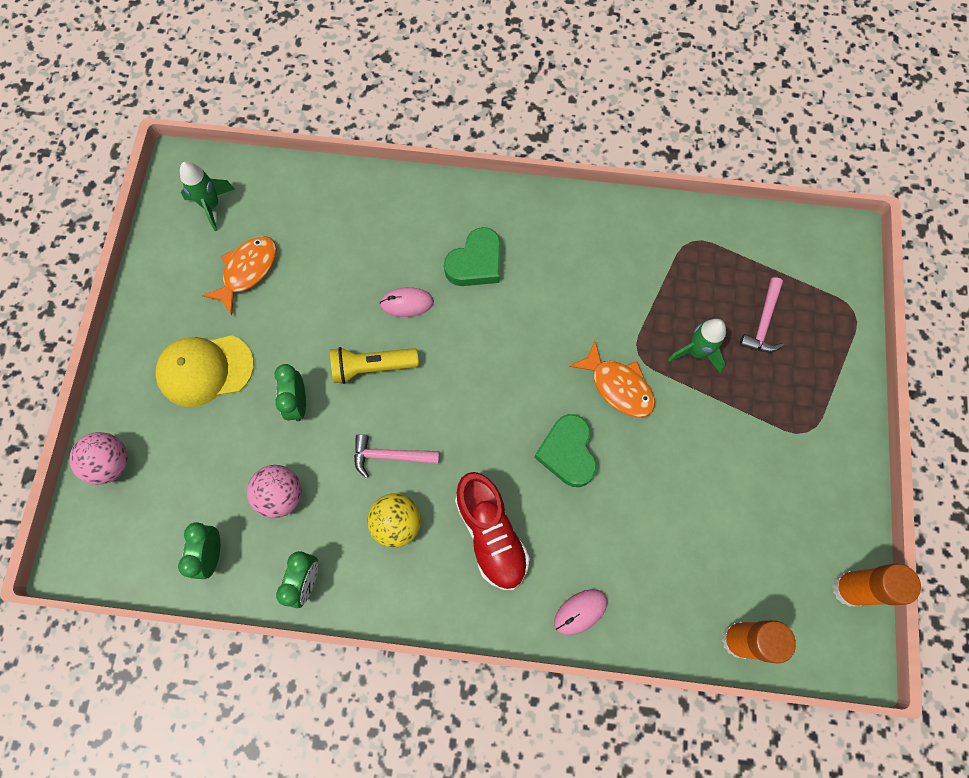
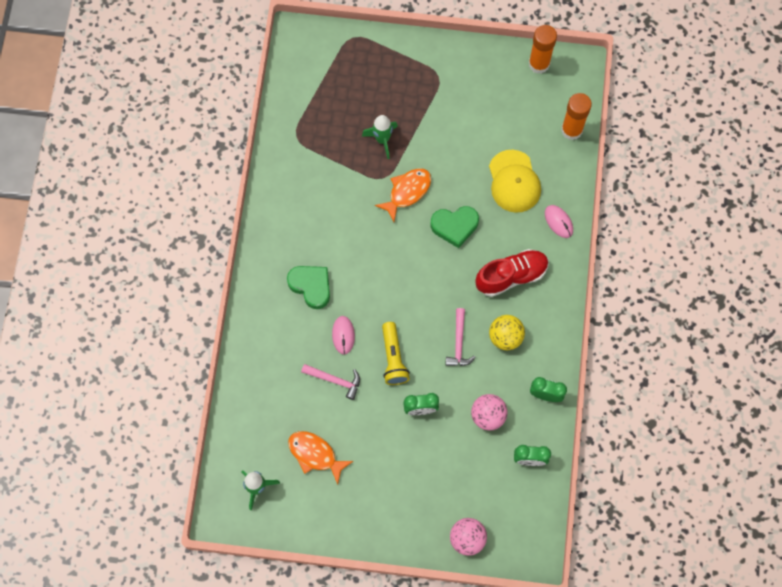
camera: 90 degrees left, 0 degrees up
yellow cap [156,335,254,407] -> yellow cap moved to [489,150,541,213]
pink hammer [740,277,784,353] -> pink hammer moved to [301,364,360,400]

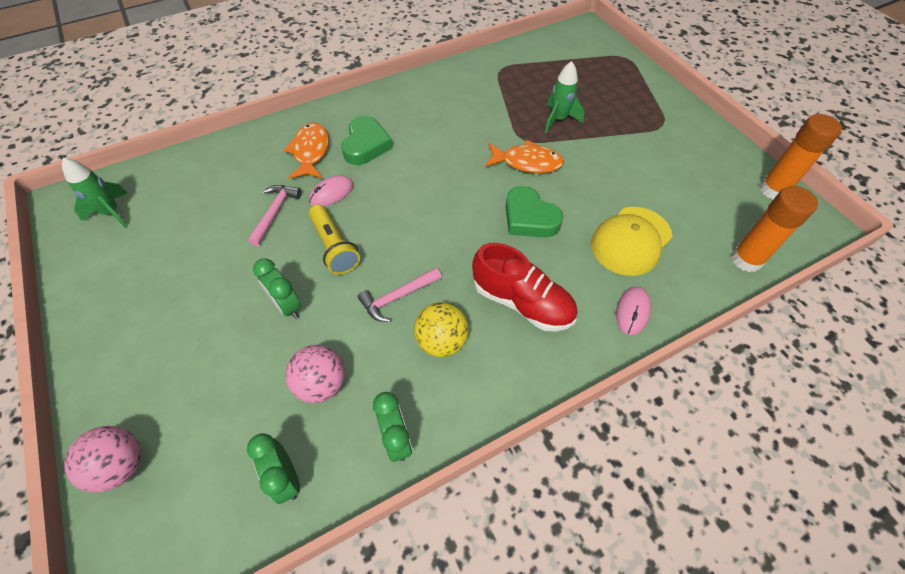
camera: 55 degrees right, 15 degrees down
orange fish [288,431,353,485] -> orange fish moved to [284,122,329,179]
pink hammer [301,364,360,400] -> pink hammer turned 150 degrees counterclockwise [248,185,302,246]
yellow flashlight [382,322,410,385] -> yellow flashlight turned 75 degrees counterclockwise [309,205,360,275]

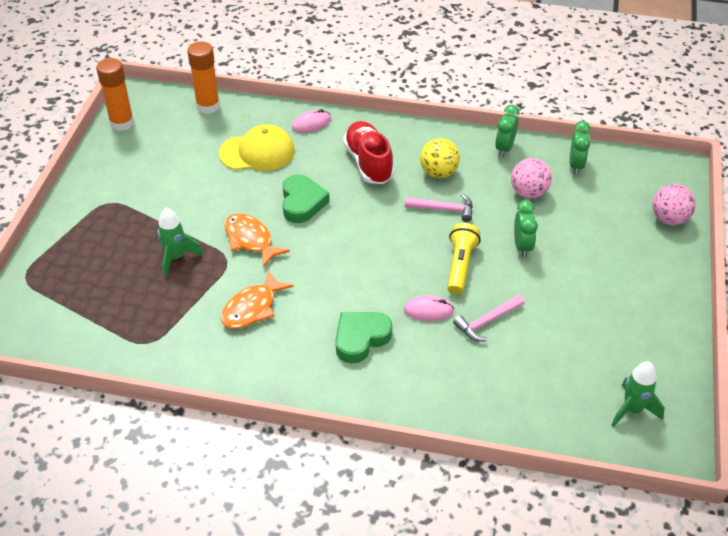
camera: 140 degrees left, 10 degrees down
orange fish [284,122,329,179] -> orange fish moved to [221,270,294,329]

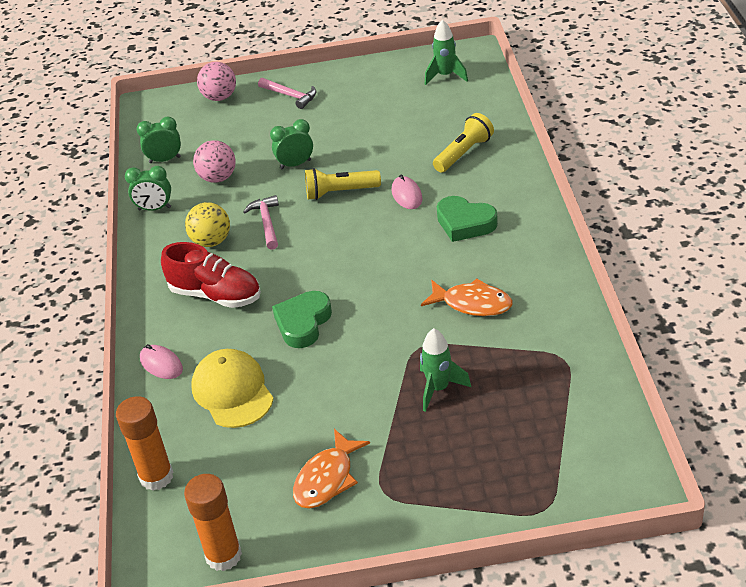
camera: 105 degrees left, 5 degrees down
orange fish [224,213,290,268] -> orange fish moved to [293,429,370,509]
green heart [282,174,330,223] -> green heart turned 45 degrees counterclockwise [272,291,332,348]
red shoe [343,121,394,184] -> red shoe turned 120 degrees counterclockwise [161,242,261,308]
pink hammer [453,294,525,341] -> pink hammer moved to [258,78,316,109]
none -> yellow flashlight [433,113,494,173]

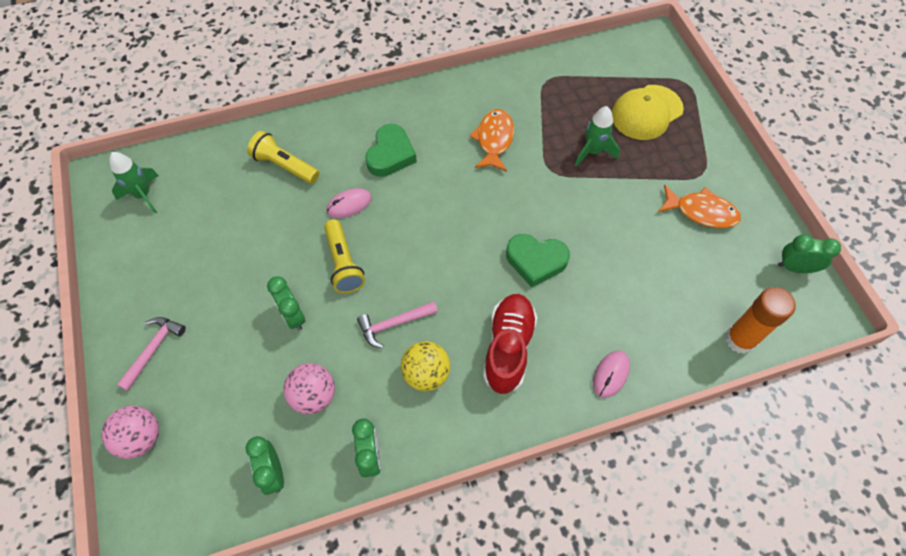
camera: 105 degrees left, 20 degrees up
orange glue stick [184,474,242,571] -> green clock [778,235,841,273]
yellow cap [191,349,274,428] -> yellow cap moved to [612,85,684,140]

